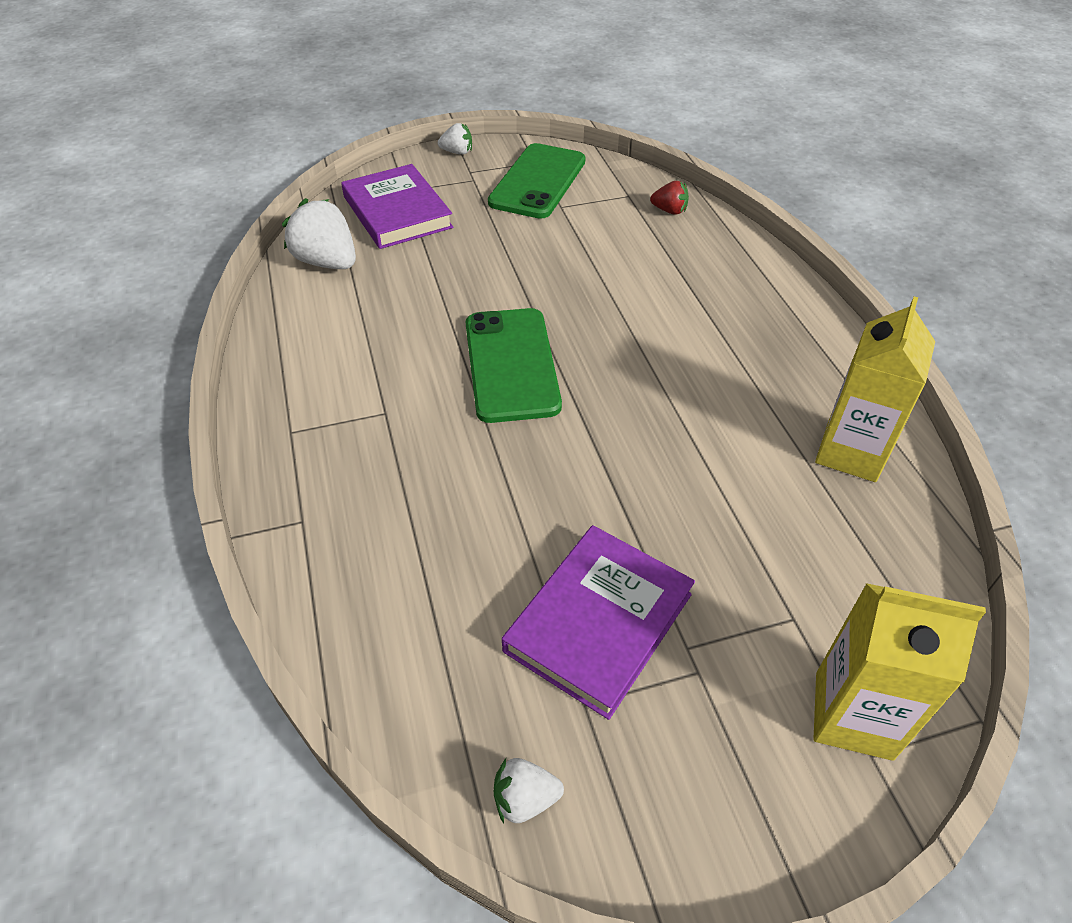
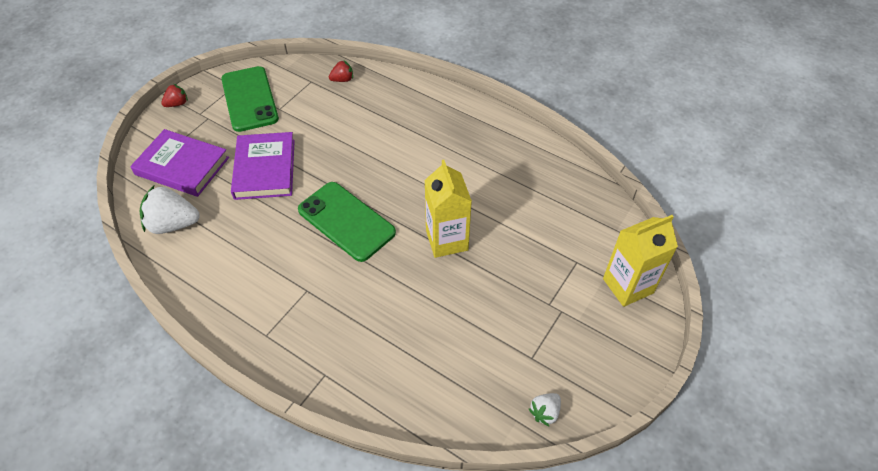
camera: 40 degrees left, 5 degrees up
white strawberry [438,123,472,155] -> red strawberry [161,84,188,107]
purple book [502,525,695,720] -> purple book moved to [231,132,295,200]
yellow carton [815,296,935,482] -> yellow carton moved to [424,160,472,258]

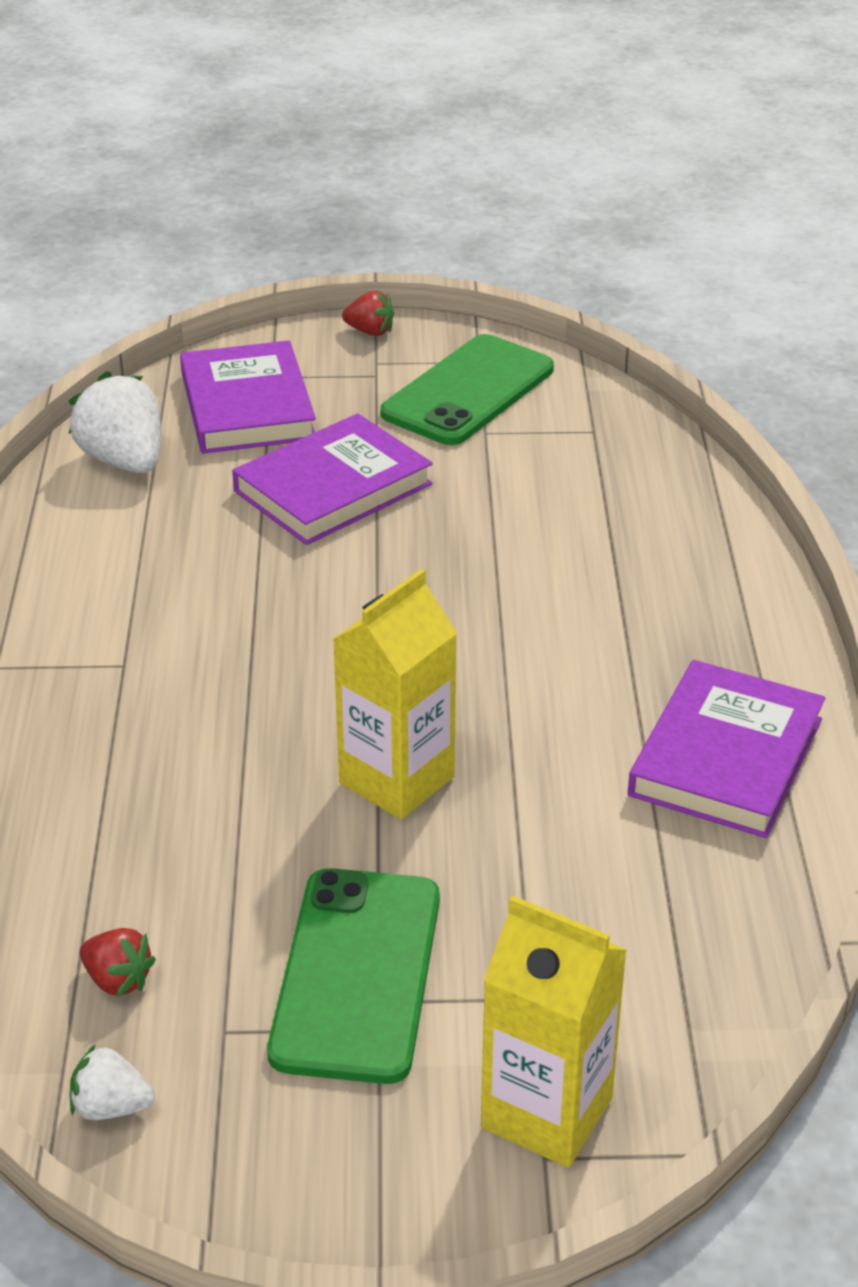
camera: 55 degrees right, 15 degrees down
green phone [298,182,396,262] -> green phone moved to [267,868,440,1084]
red strawberry [329,60,353,82] -> red strawberry moved to [80,928,156,997]
none -> purple book [628,660,825,838]

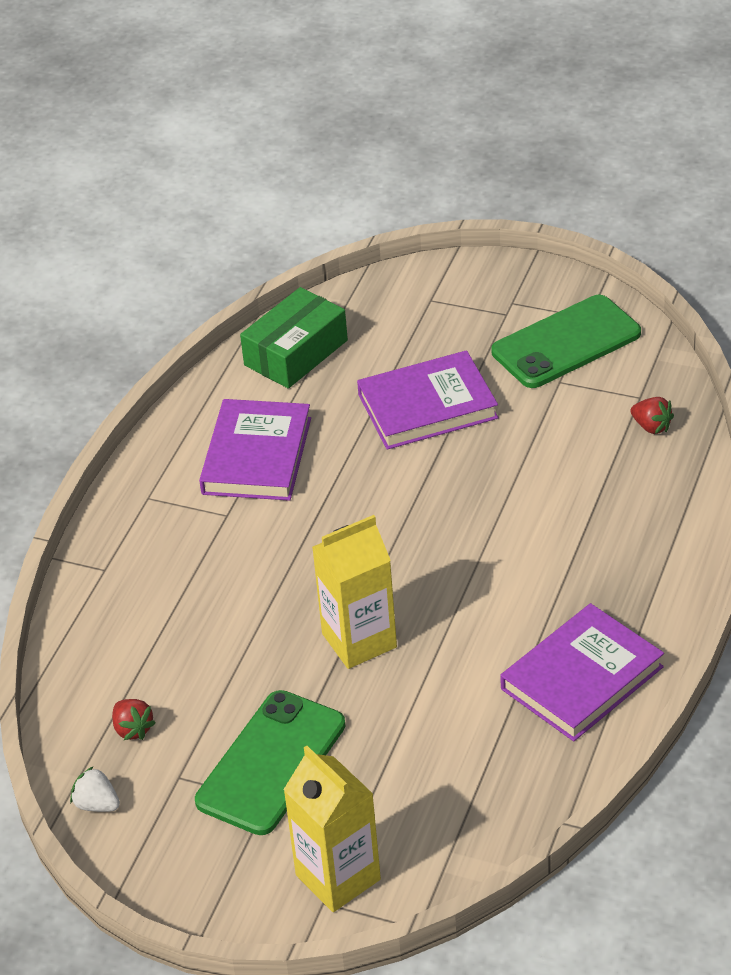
camera: 25 degrees right, 5 degrees up
white strawberry [69,371,161,473] -> green box [240,287,348,388]
purple book [180,341,316,454] -> purple book moved to [199,399,311,501]
red strawberry [342,291,394,336] -> red strawberry moved to [631,397,674,434]

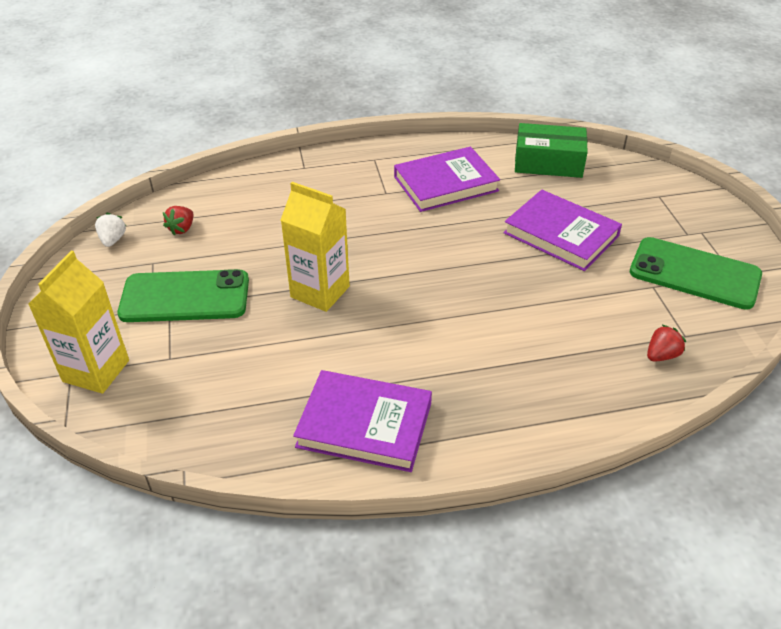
camera: 55 degrees right, 0 degrees up
red strawberry [631,397,674,434] -> red strawberry turned 135 degrees counterclockwise [647,325,686,361]

